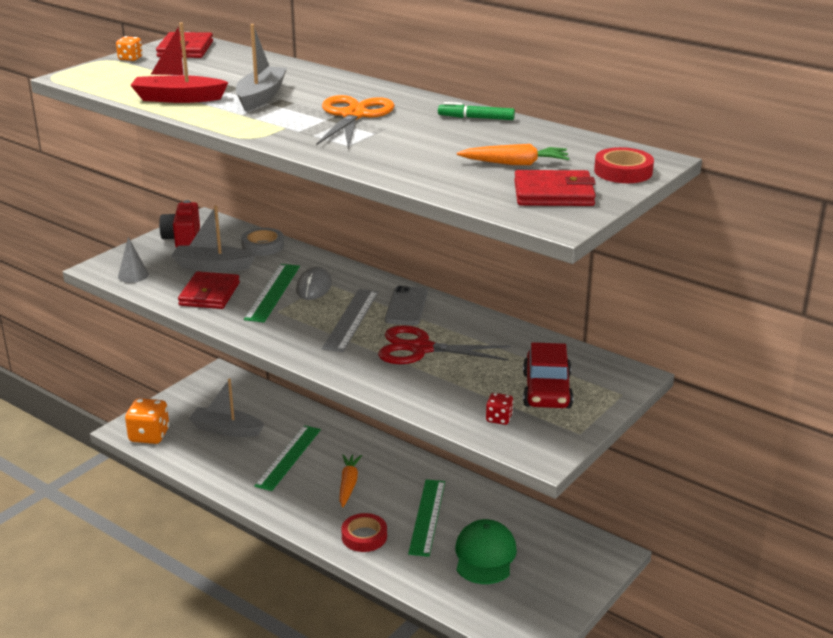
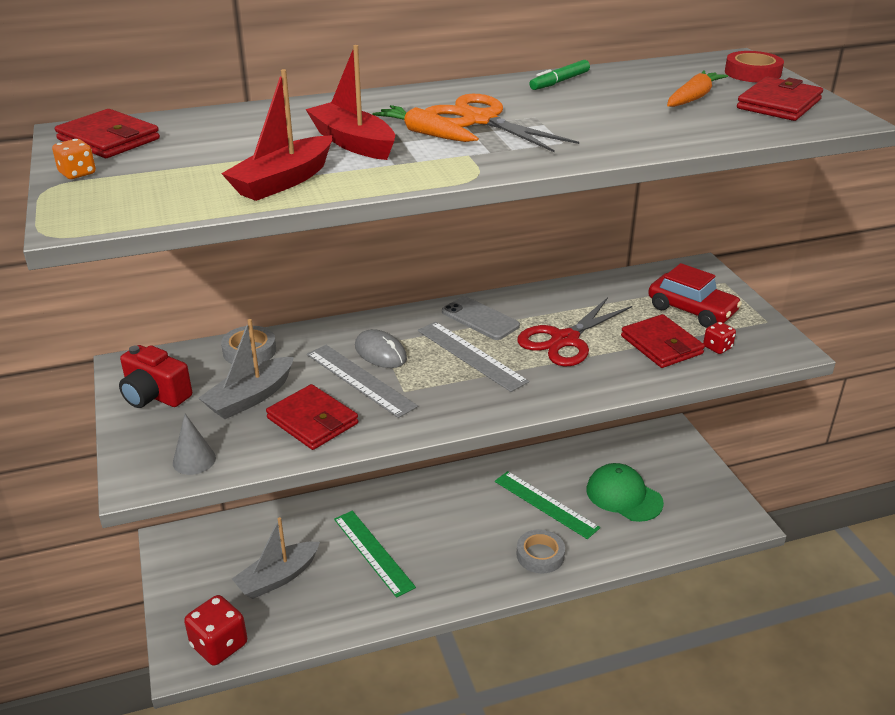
camera: 55 degrees left, 5 degrees up
orange dice [125,398,169,444] -> red dice [184,595,247,666]
grey boat [236,24,287,111] -> red boat [306,45,395,160]
green ruler [244,264,300,322] -> grey ruler [307,345,418,418]
orange carrot [339,454,362,507] -> orange carrot moved to [372,105,479,142]
red tape [341,513,387,552] -> grey tape [516,529,565,574]
none -> red wallet [621,314,705,368]

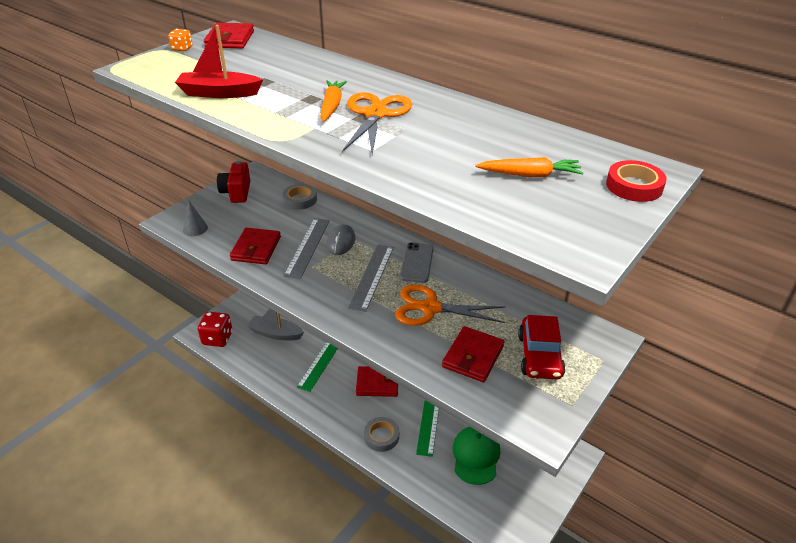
camera: 55 degrees right, 5 degrees up
grey boat [199,319,294,419] -> none
red boat [306,45,395,160] -> none
red scissors [517,297,632,367] -> orange scissors [395,285,506,326]
green marker [529,60,590,90] -> none
red dice [703,322,736,354] -> none
red wallet [737,77,823,121] -> red wallet moved to [356,366,398,397]

